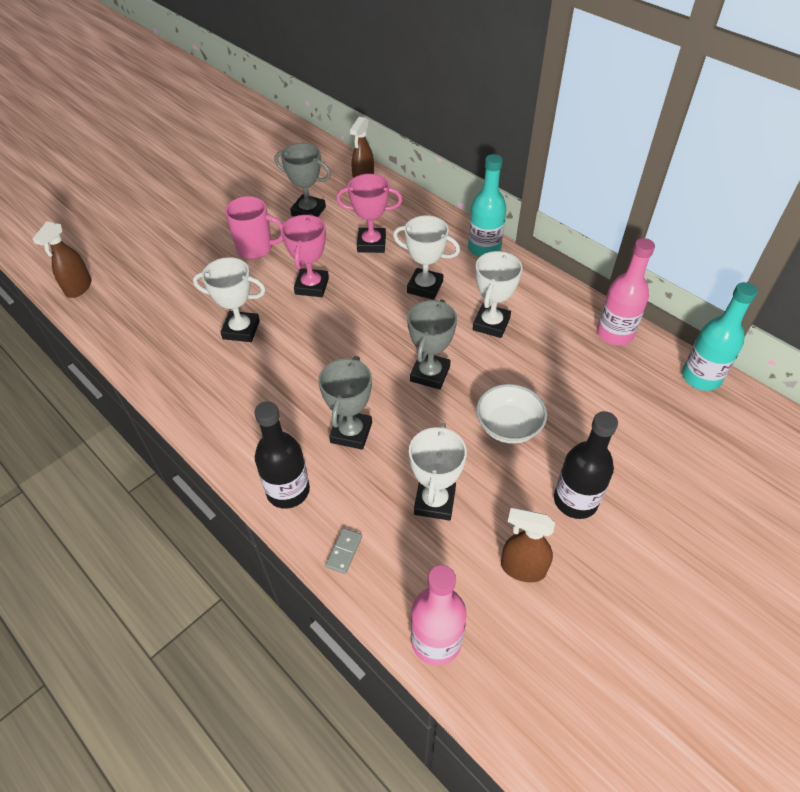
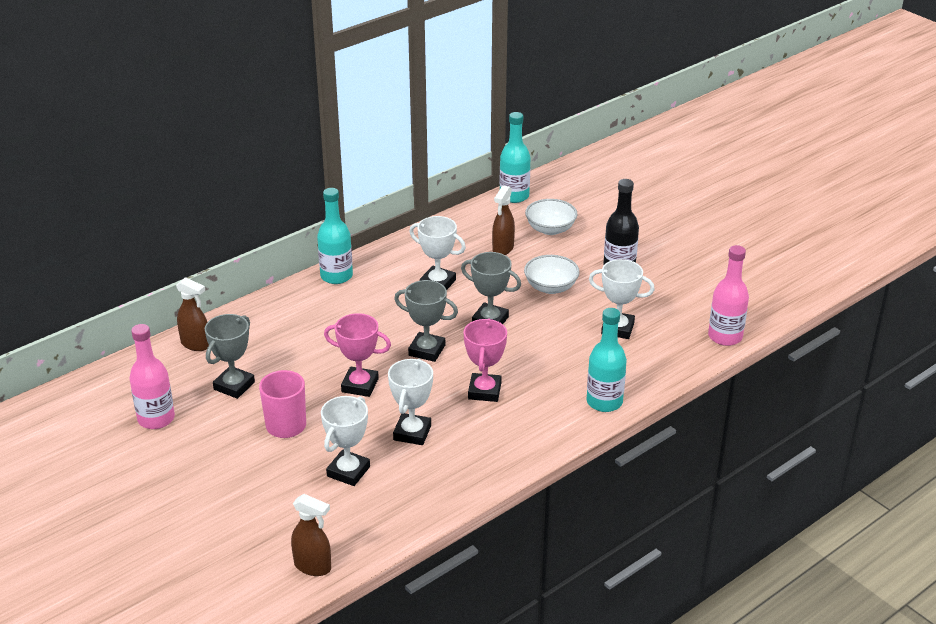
camera: 85 degrees left, 15 degrees down
black bottle [254,402,310,509] -> turquoise bottle [587,308,627,412]
grey trophy [318,356,372,450] -> grey trophy moved to [394,280,458,362]
grey domino [325,528,362,574] -> none
pink trophy [336,174,402,253] -> pink trophy moved to [464,318,507,402]
white trophy [393,215,460,300] -> white trophy moved to [321,396,370,486]
brown spray bottle [501,508,555,582] -> brown spray bottle moved to [492,185,515,255]
pink bottle [597,238,655,345] -> pink bottle moved to [129,324,175,429]
none -> white bowl [525,199,578,235]

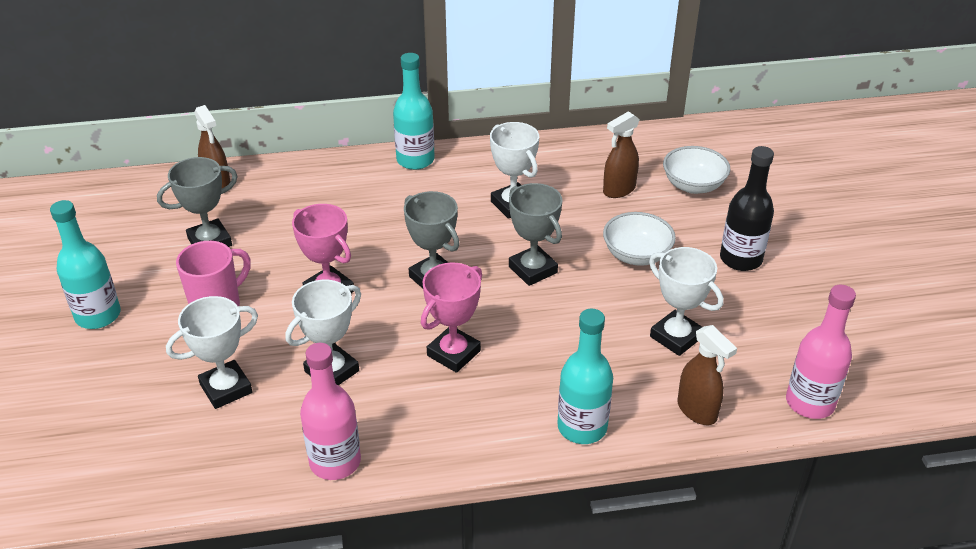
camera: 30 degrees right, 5 degrees up
pink bottle [129,324,175,429] -> pink bottle moved to [300,343,361,480]
brown spray bottle [291,494,331,576] -> brown spray bottle moved to [677,325,737,425]
turquoise bottle [499,112,531,203] -> turquoise bottle moved to [50,200,121,329]

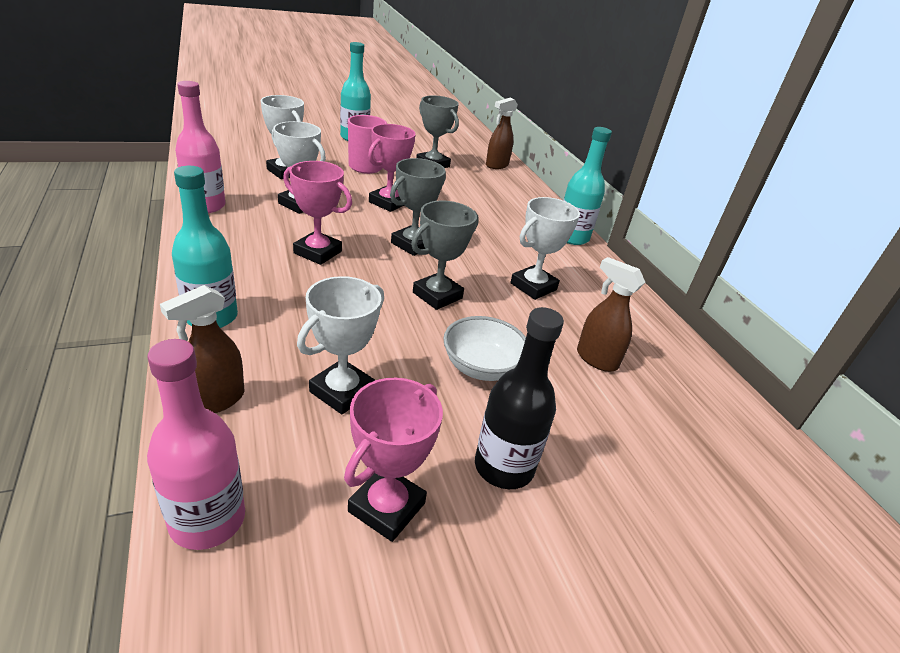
camera: 75 degrees right, 5 degrees down
white bowl [663,146,730,194] -> none
none -> pink trophy [344,378,443,542]

